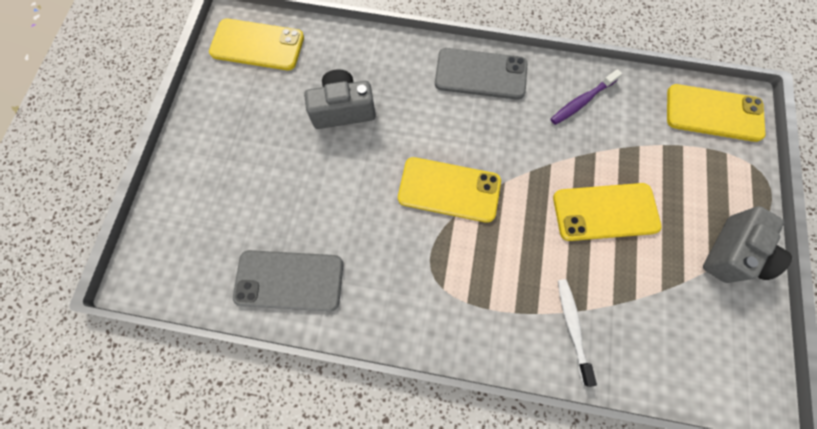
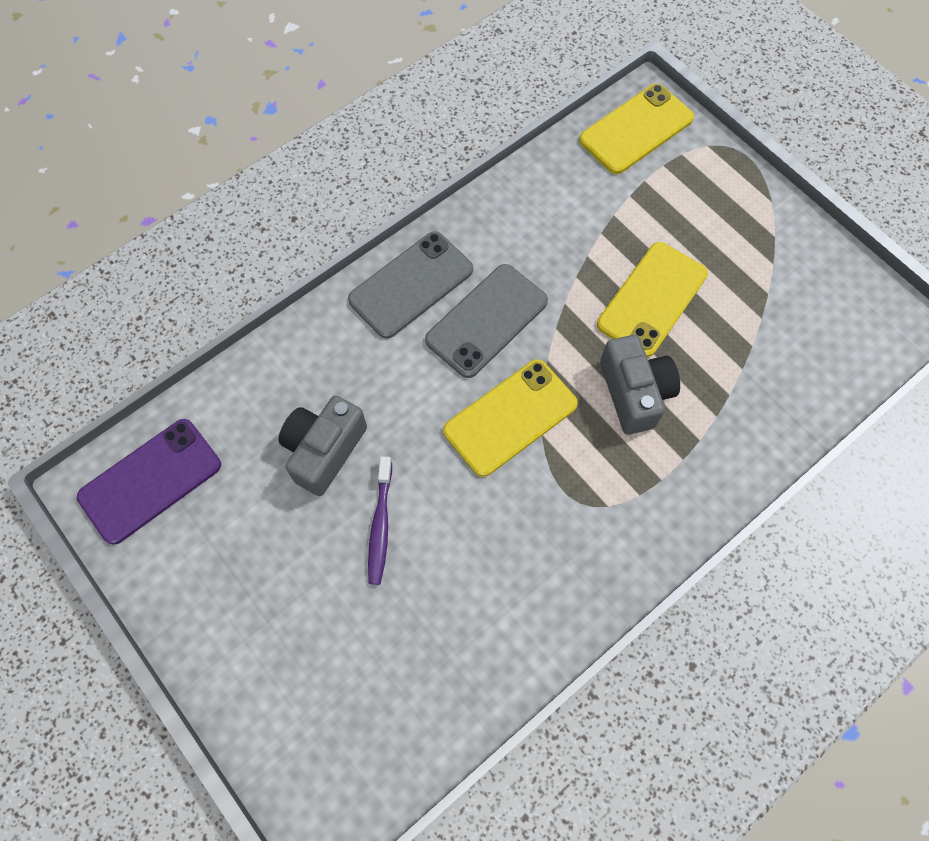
camera: 50 degrees left, 5 degrees down
yellow phone [209,19,304,70] -> purple phone [77,419,221,545]
grey phone [233,250,343,311] -> grey phone moved to [425,264,548,378]
purple toothbrush [551,69,622,125] -> purple toothbrush moved to [368,456,392,585]
white toothbrush [558,279,597,387] -> none
grey camera [703,206,792,283] -> grey camera moved to [600,335,680,435]

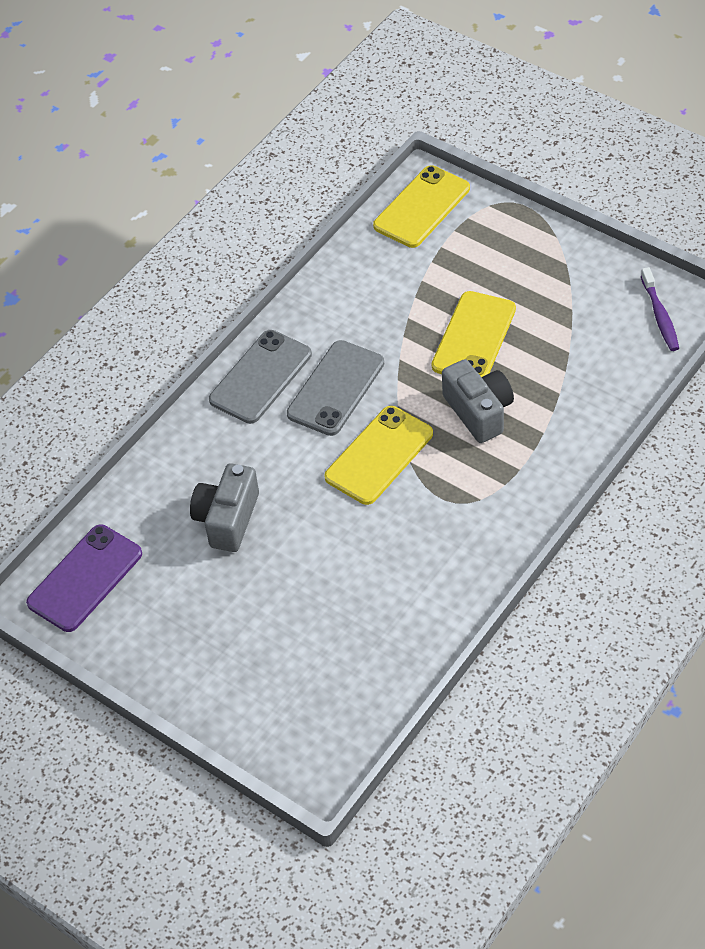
camera: 10 degrees left, 15 degrees down
purple toothbrush [368,456,392,585] -> purple toothbrush moved to [641,267,679,351]

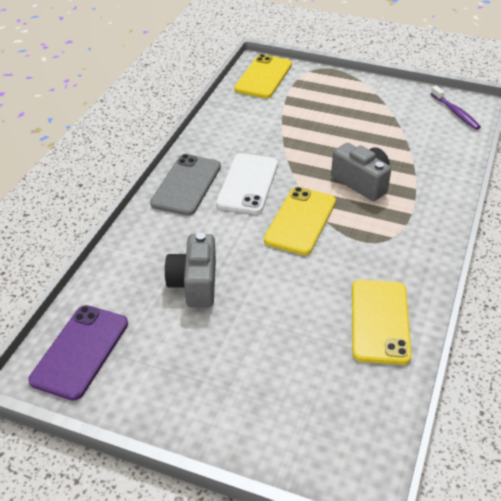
camera: 20 degrees left, 10 degrees down
grey phone [287,340,384,436] -> white phone [216,153,278,214]
yellow phone [432,291,516,377] -> yellow phone moved to [352,280,412,365]

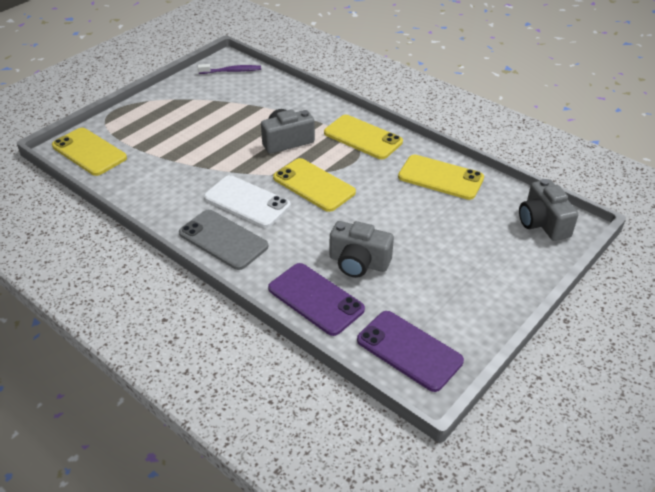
camera: 70 degrees left, 0 degrees up
none -> purple phone [268,263,365,336]
none -> yellow phone [324,115,403,159]
none -> grey camera [519,179,578,241]

